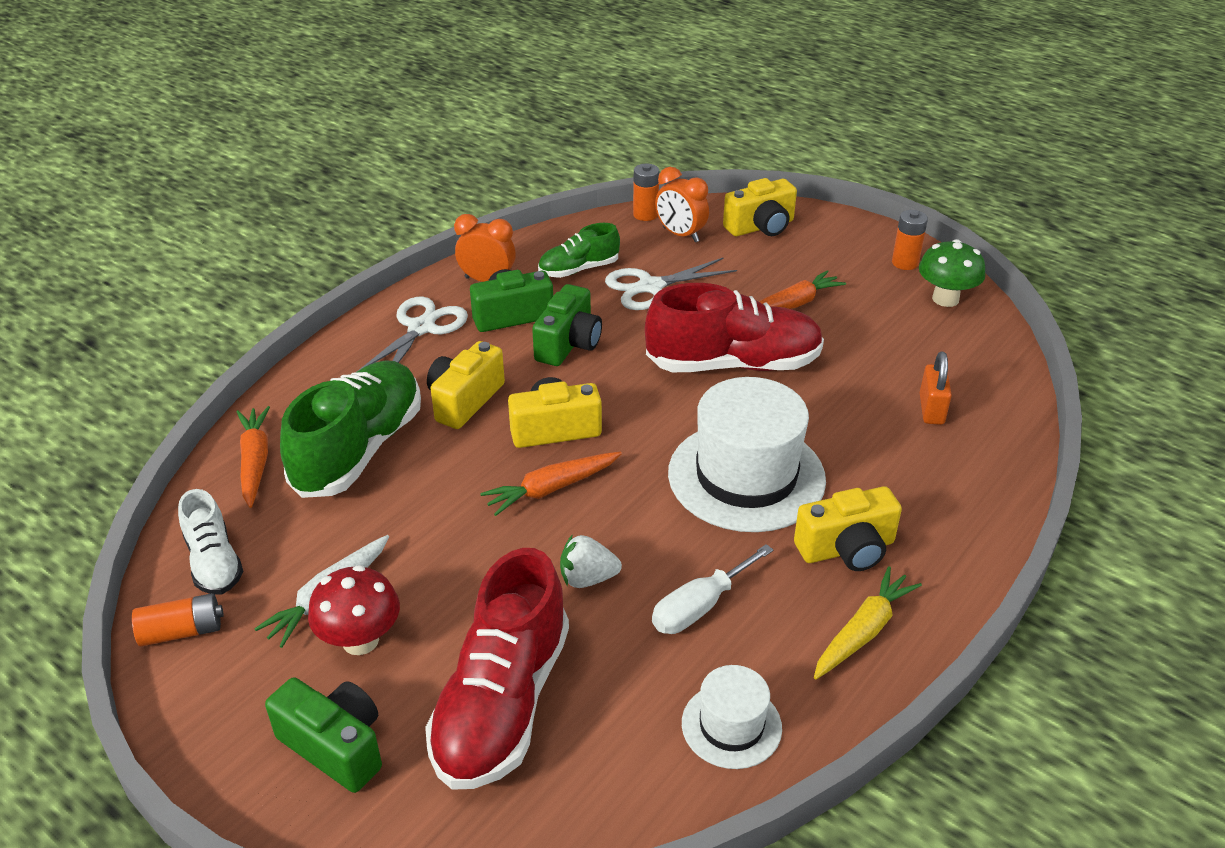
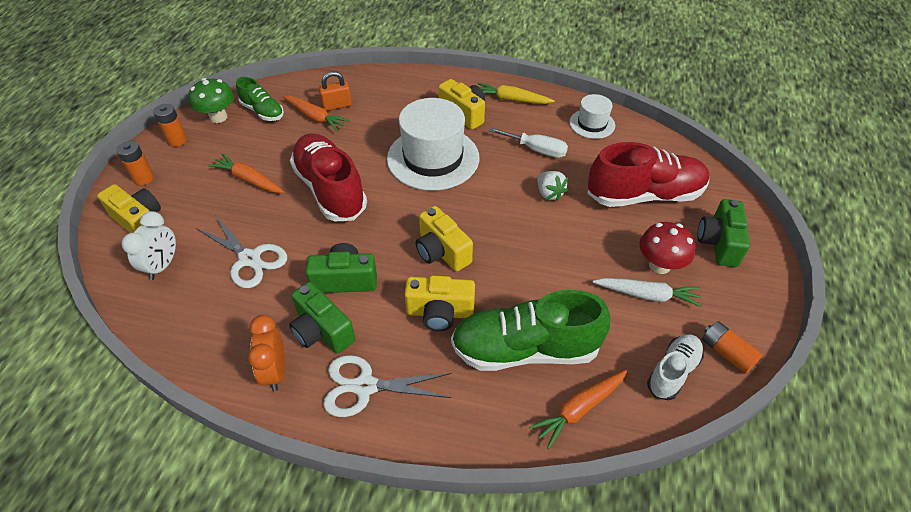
camera: 115 degrees left, 10 degrees up
orange carrot [480,452,622,516] -> orange carrot moved to [282,95,350,131]
green shoe [538,223,620,278] -> green shoe moved to [236,77,284,121]
orange battery [633,164,659,221] -> orange battery moved to [116,141,154,185]
orange clock [655,167,709,242] -> white clock [122,211,176,280]

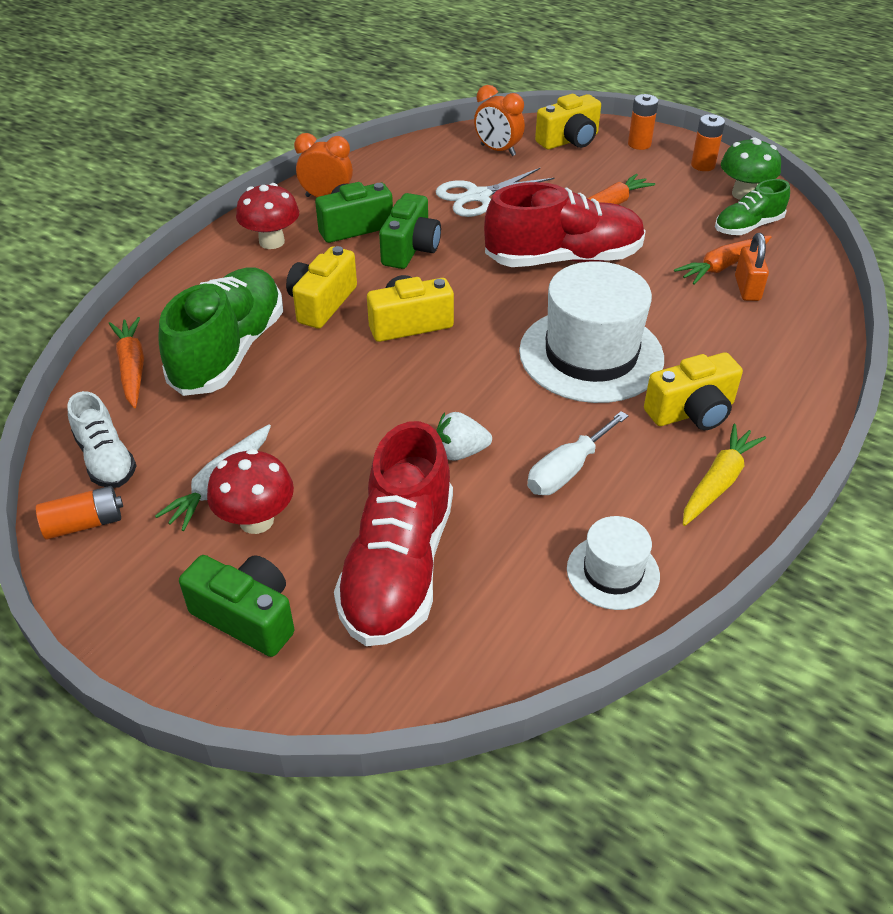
camera: 110 degrees right, 5 degrees down
white clock [122,211,176,280] -> orange clock [474,85,525,156]
white scissors [323,355,451,417] -> red mushroom [236,183,299,249]

